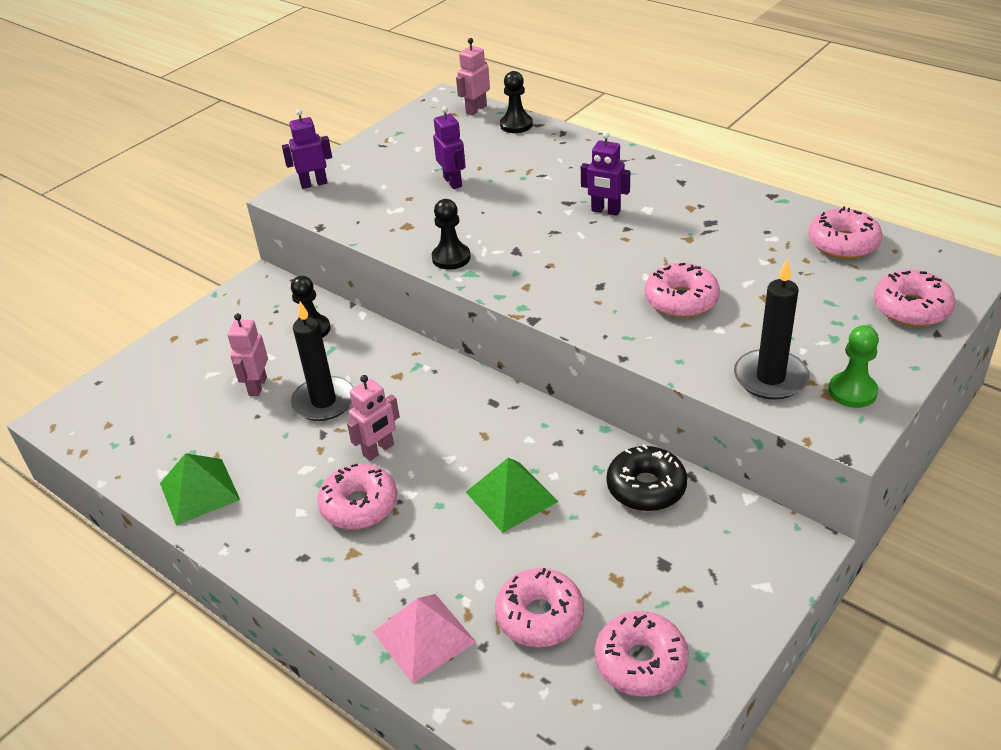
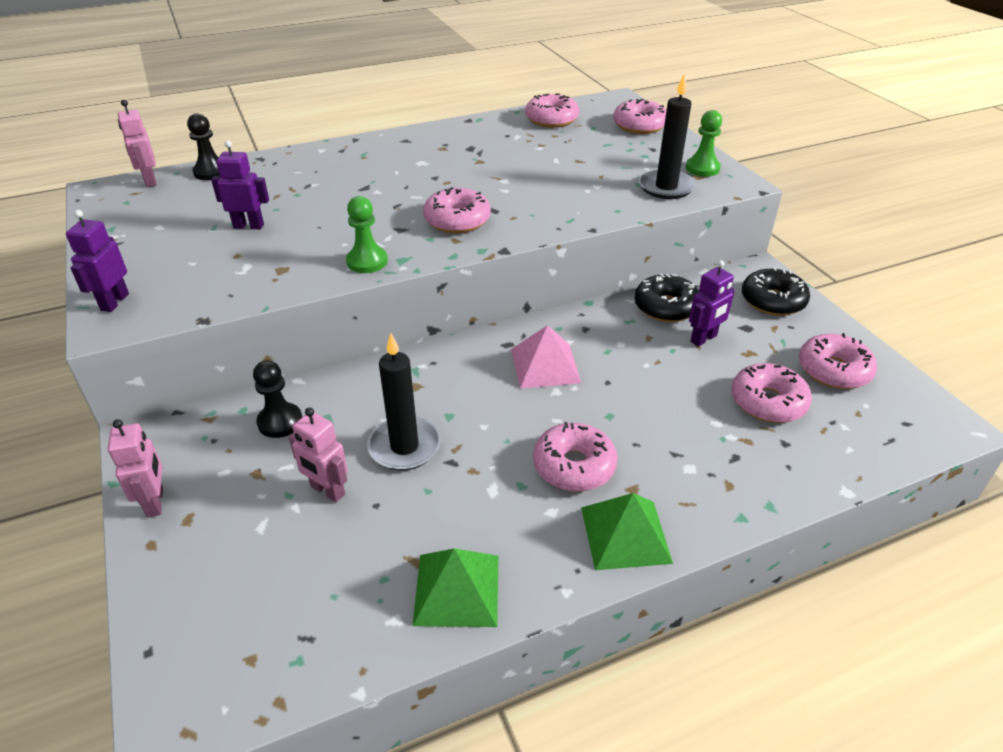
camera: 65 degrees left, 0 degrees up
pink robot [347,375,400,461] -> pink robot moved to [108,419,163,518]
pink pyramid [373,594,477,684] -> pink pyramid moved to [511,325,581,389]
black pawn [432,199,471,270] -> green pawn [346,196,388,273]
green pyramid [466,457,559,533] -> green pyramid moved to [581,493,673,570]
purple robot [581,132,630,216] -> purple robot moved to [689,260,735,347]
pink donut [644,263,720,318] -> pink donut moved to [423,187,491,233]
none -> black donut [742,267,810,316]

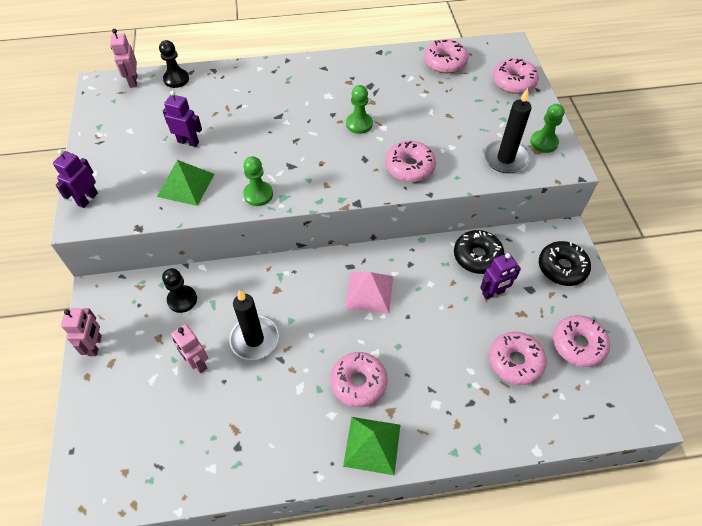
camera: 15 degrees right, 15 degrees up
green pyramid [412,548,499,627] -> green pyramid moved to [157,160,215,206]
pink donut [423,187,491,233] -> pink donut moved to [385,141,436,182]
none -> green pawn [346,85,373,134]

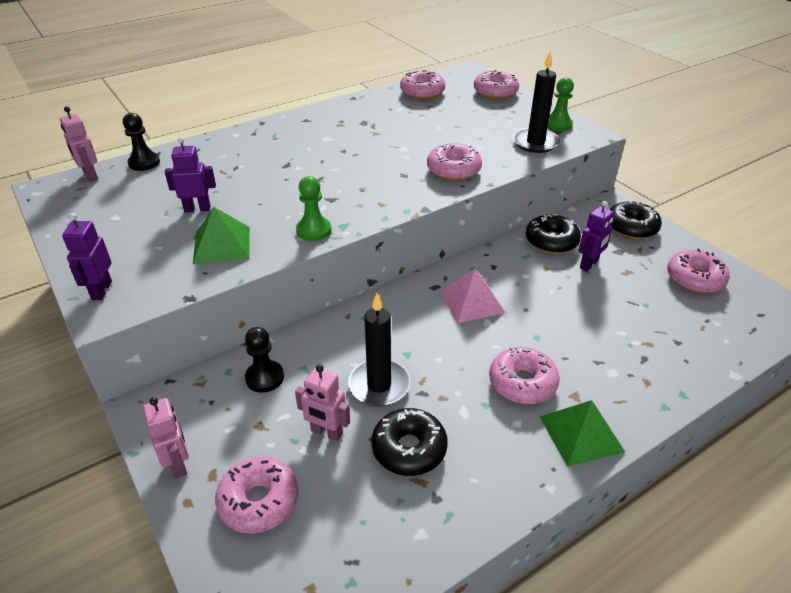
camera: 25 degrees left, 15 degrees down
green pawn [346,85,373,134] -> none
pink donut [489,332,547,385] -> pink donut moved to [215,456,299,534]
none -> black donut [371,408,448,476]

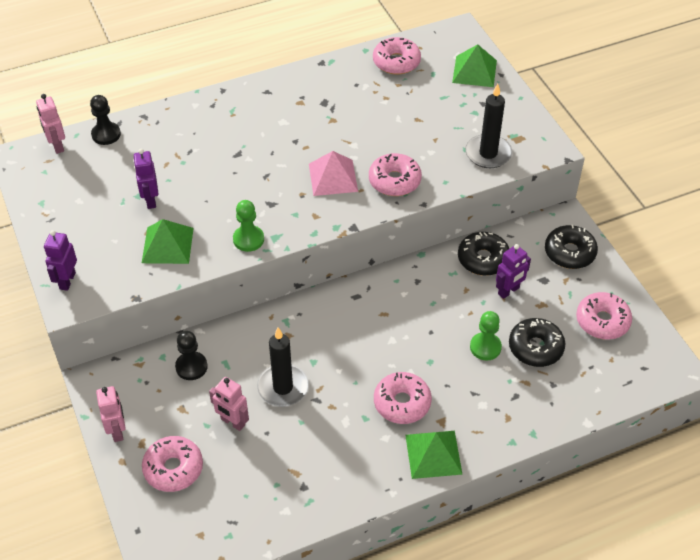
camera: 10 degrees right, 10 degrees up
purple robot [165,137,216,212] -> purple robot turned 105 degrees counterclockwise [133,149,159,209]
black donut [371,408,448,476] -> black donut moved to [509,318,565,367]
pink pyramid [440,269,505,323] -> pink pyramid moved to [309,151,358,196]
pink donut [474,70,519,99] -> green pyramid [452,44,497,87]
green pawn [547,77,574,131] -> green pawn moved to [470,311,502,361]

